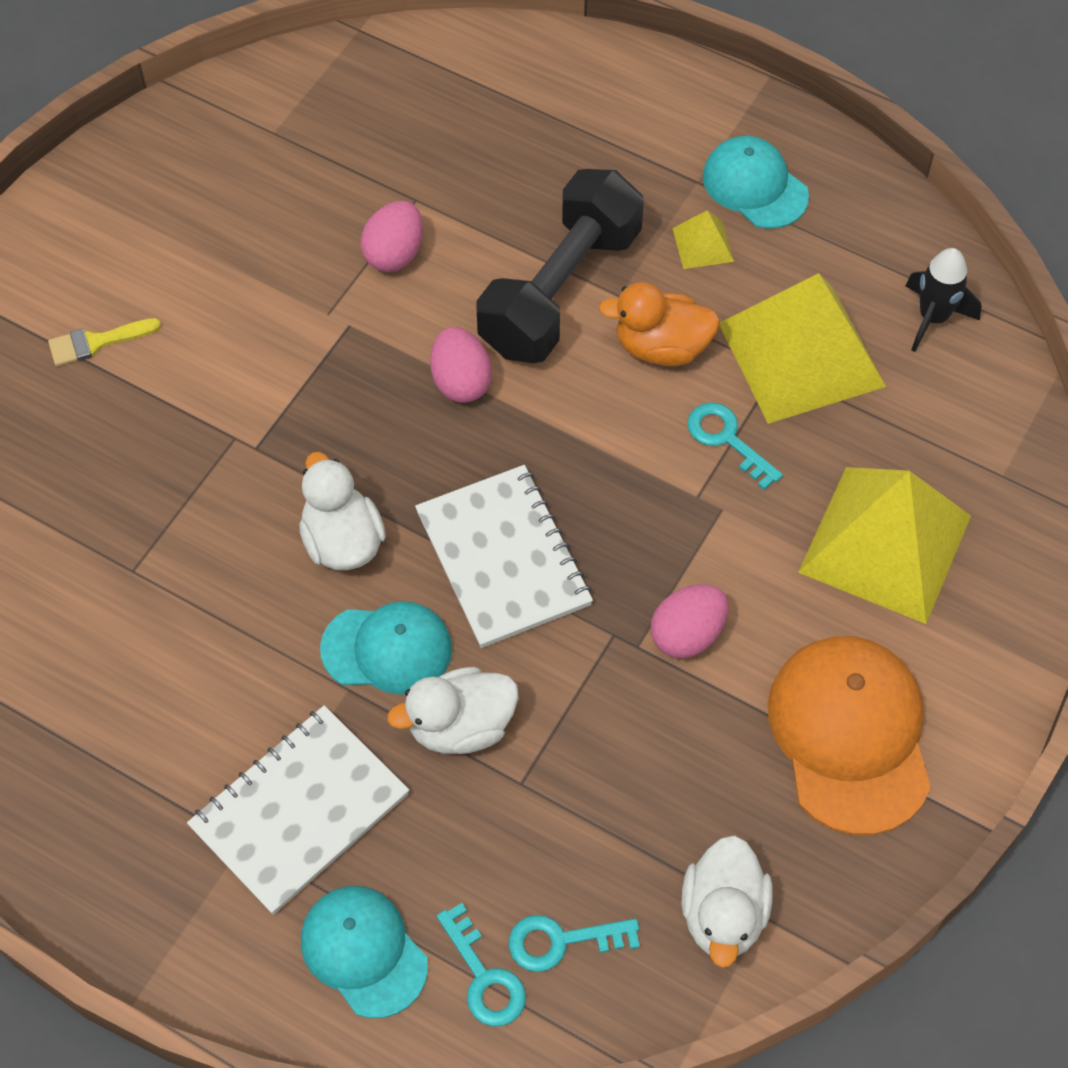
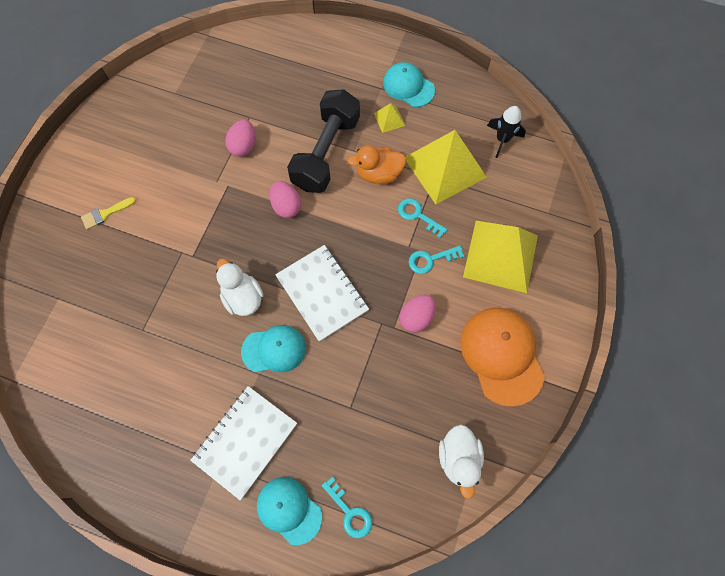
camera: 10 degrees left, 10 degrees up
white duck [387,667,519,754] -> none
turquoise key [509,915,640,972] -> turquoise key moved to [409,245,464,274]

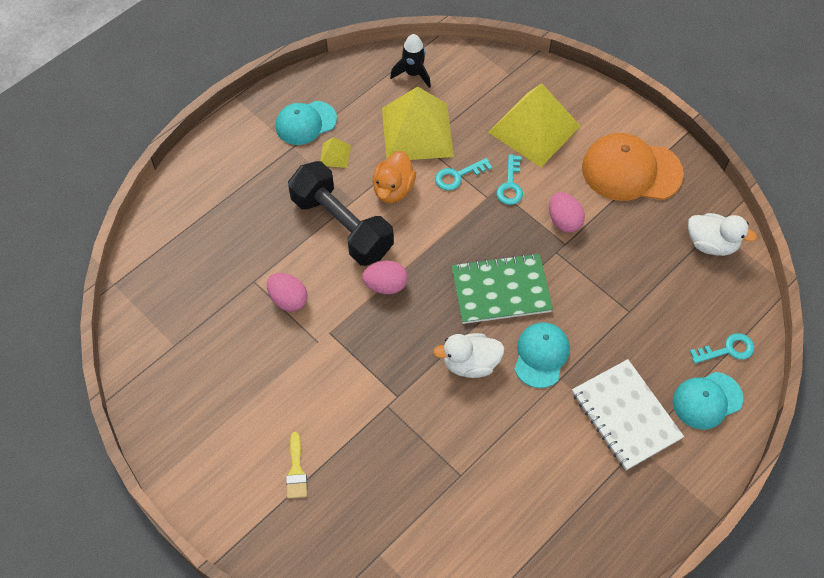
camera: 65 degrees left, 10 degrees down
white notebook [275,245,369,342] -> green notebook [451,253,553,324]

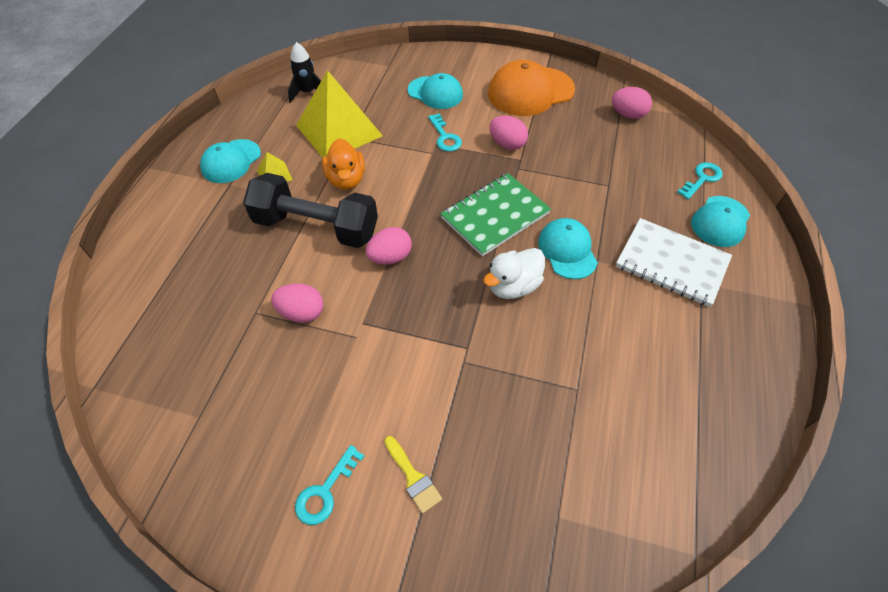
camera: 30 degrees left, 5 degrees down
turquoise key [435,158,492,190] -> turquoise key moved to [295,445,364,525]
yellow pyramid [488,84,580,167] -> turquoise cap [408,73,463,109]
white duck [688,213,757,256] -> pink egg [612,87,652,119]

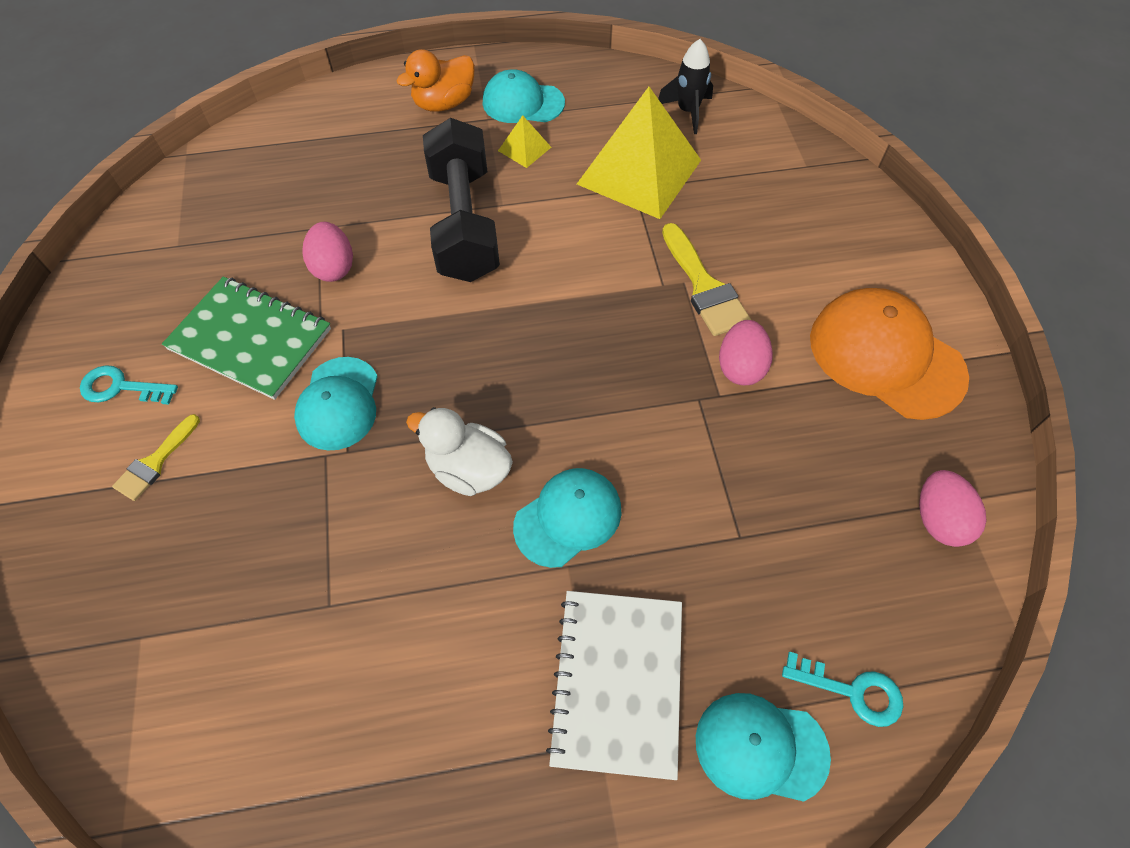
camera: 65 degrees right, 5 degrees up
orange duck [322,139,365,190] -> orange duck moved to [396,49,475,112]
pink egg [366,227,412,265] -> none
turquoise cap [408,73,463,109] -> turquoise cap moved to [294,357,378,451]
turquoise key [428,113,462,152] -> yellow brush [662,223,751,336]
green notebook [440,173,551,256] -> green notebook moved to [162,276,331,400]

